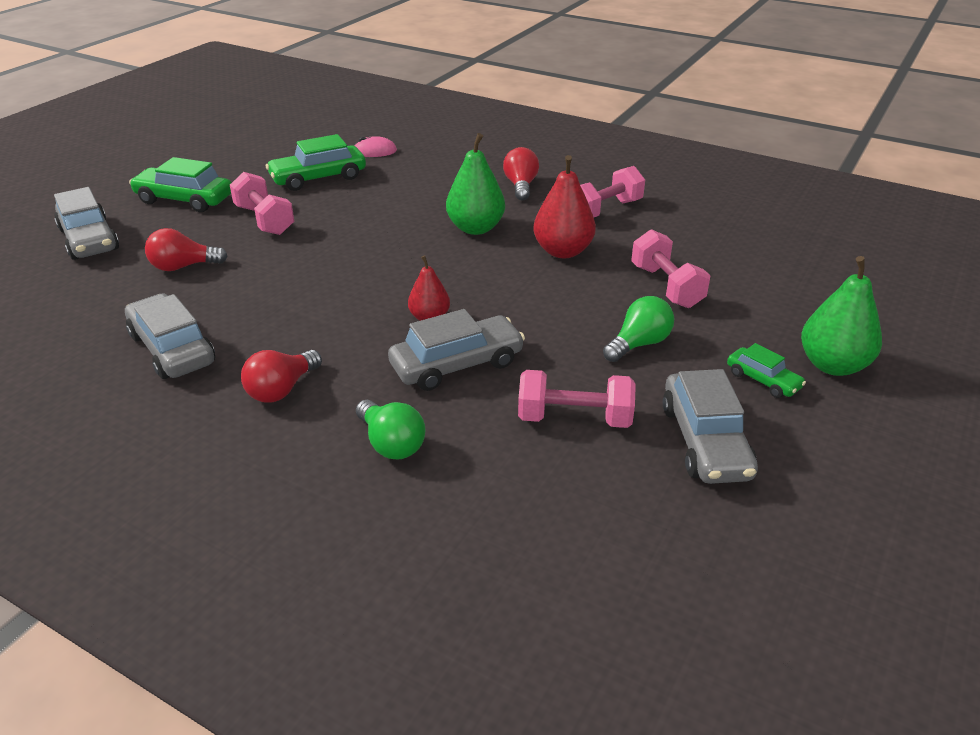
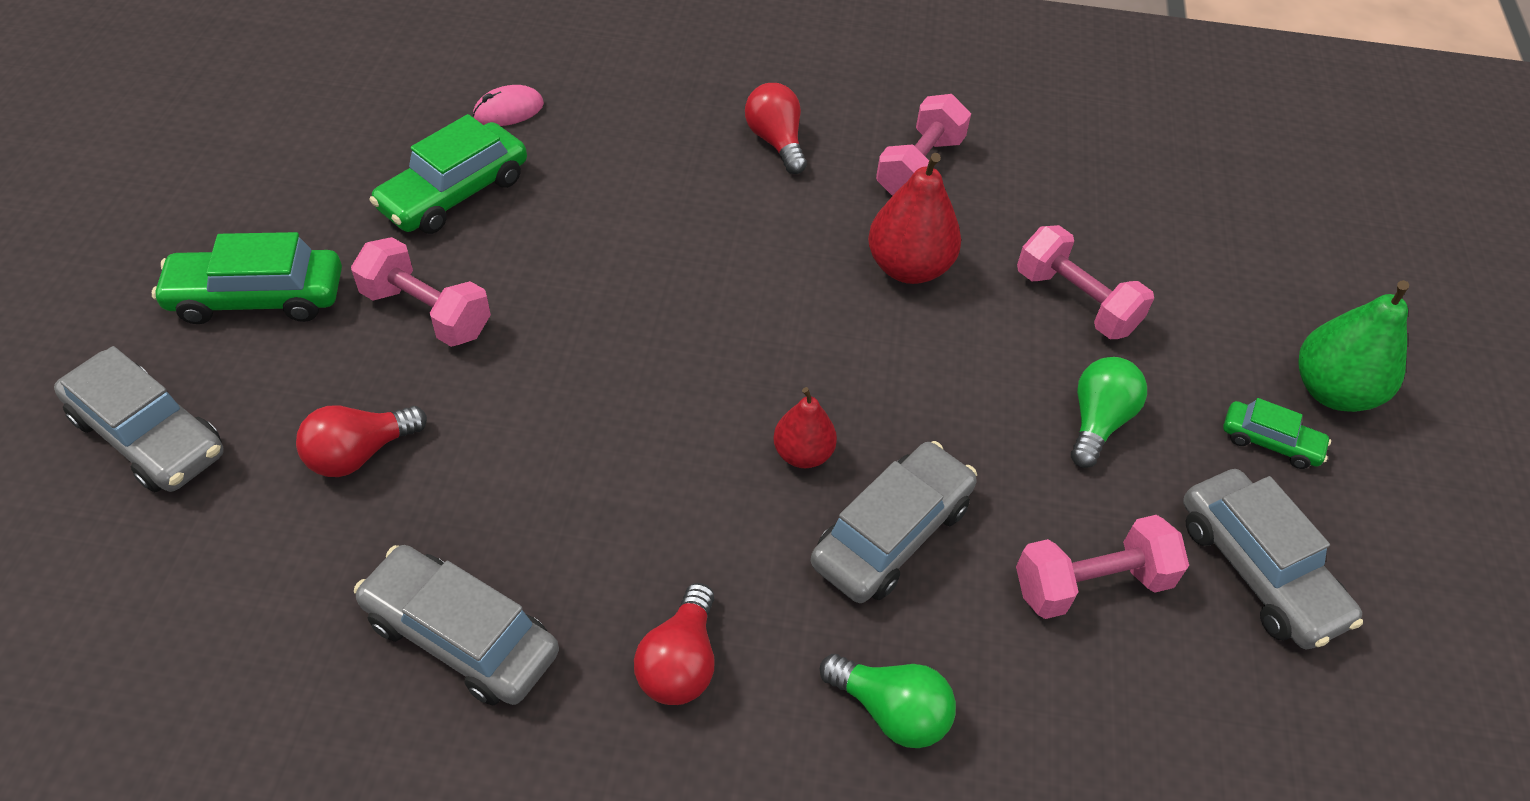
camera: 25 degrees left, 15 degrees up
green pear [446,133,505,235] -> none

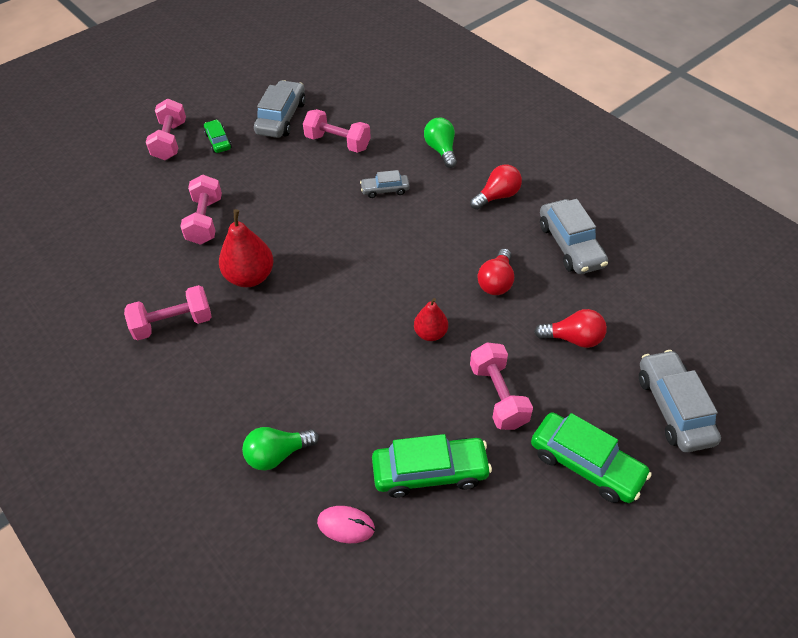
camera: 135 degrees left, 0 degrees up
red light bulb [745,83,807,174] -> red light bulb moved to [478,249,514,295]
red pear [773,387,837,468] -> red pear moved to [414,298,448,341]
grey car [811,441,977,603] -> grey car [360,170,410,198], size x0.56
green light bulb [1071,357,1147,468] -> green light bulb moved to [242,427,319,470]
green pear [1298,280,1409,412] -> pink dumbbell [146,98,186,160]

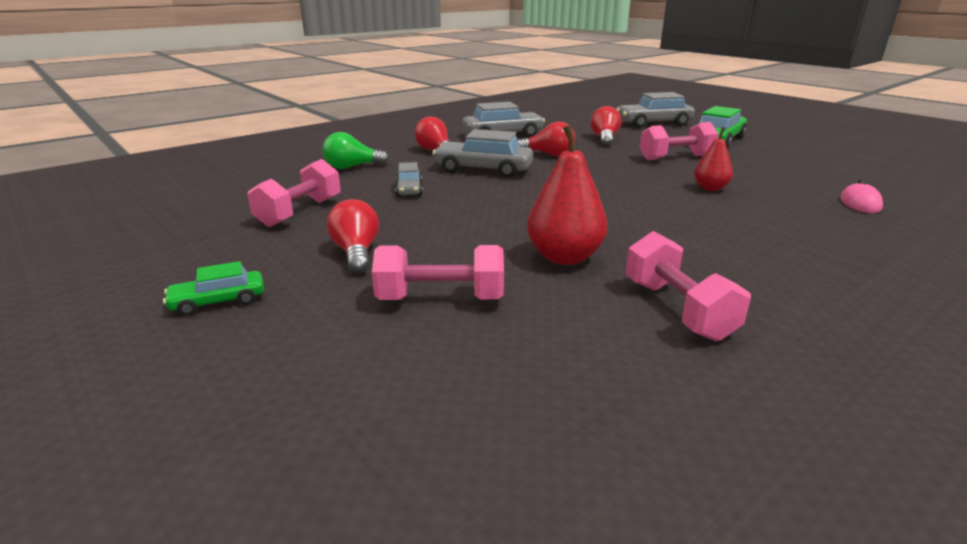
camera: 90 degrees left, 25 degrees down
pink dumbbell [146,98,186,160] -> none
green light bulb [242,427,319,470] -> none
grey car [254,80,306,138] -> grey car moved to [432,129,533,178]
green car [372,434,492,498] -> none
red pear [414,298,448,341] -> red pear moved to [694,127,733,191]
none -> red light bulb [327,199,379,273]

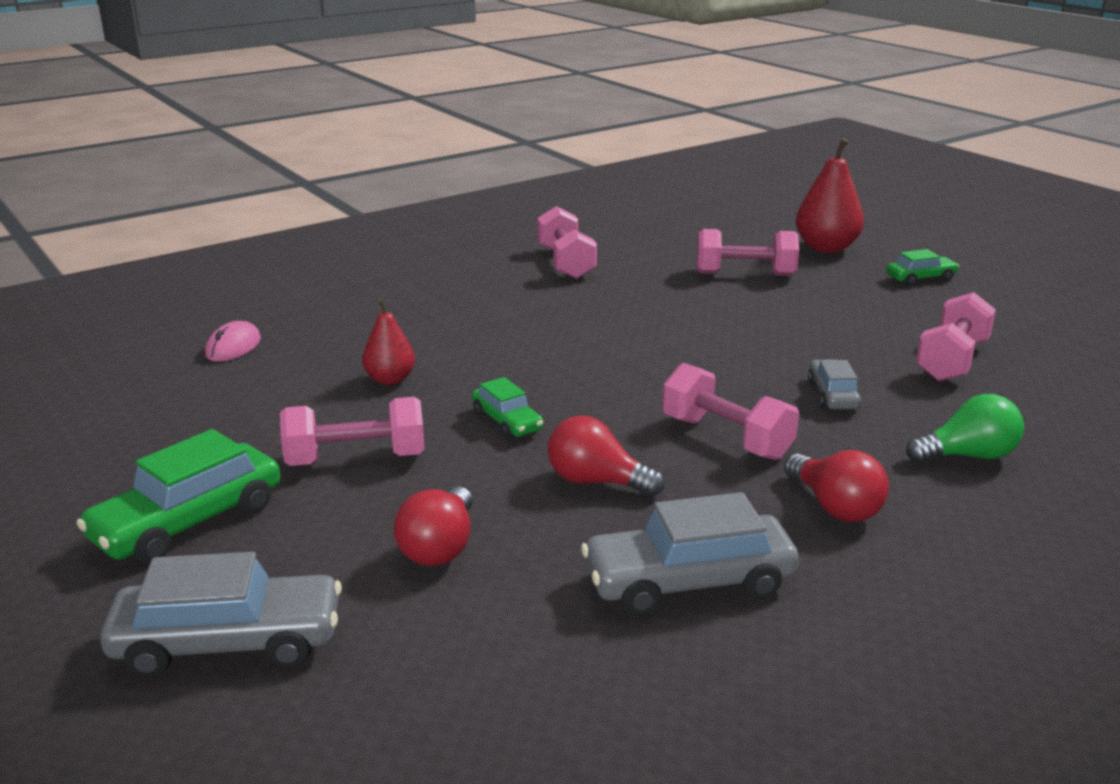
camera: 175 degrees left, 0 degrees up
red light bulb [327,199,379,273] -> none
grey car [432,129,533,178] -> pink dumbbell [662,363,799,460]
red pear [527,125,607,265] -> red pear moved to [796,138,864,253]
none -> green car [472,377,543,439]

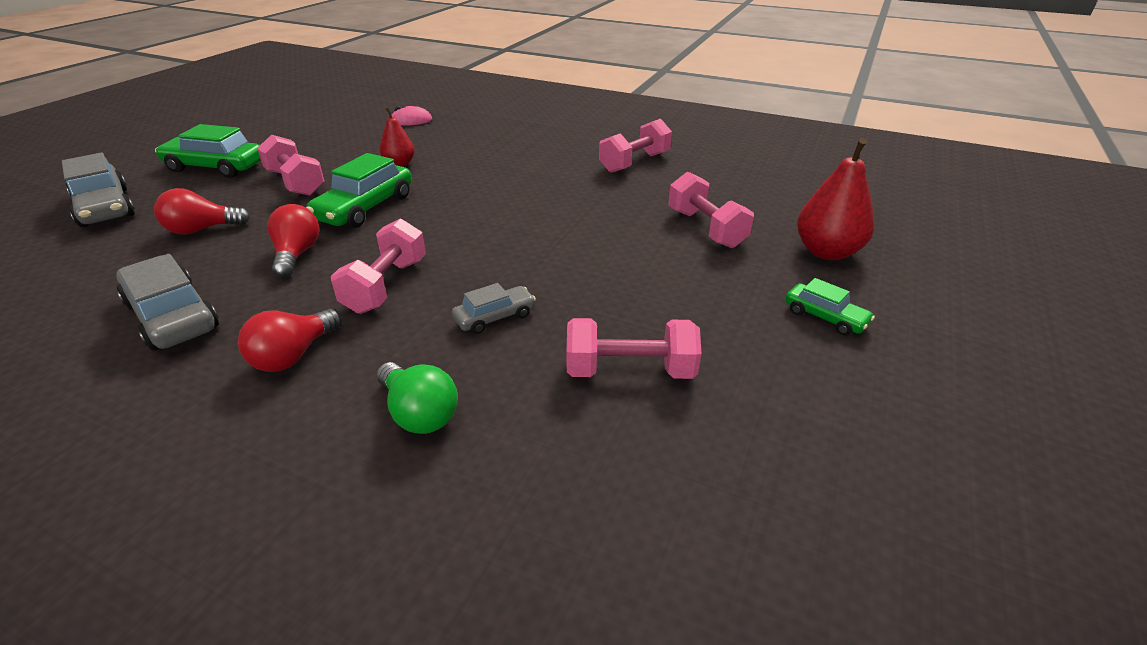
camera: 60 degrees right, 10 degrees up
green car [472,377,543,439] -> green car [306,153,412,228], size x1.79

